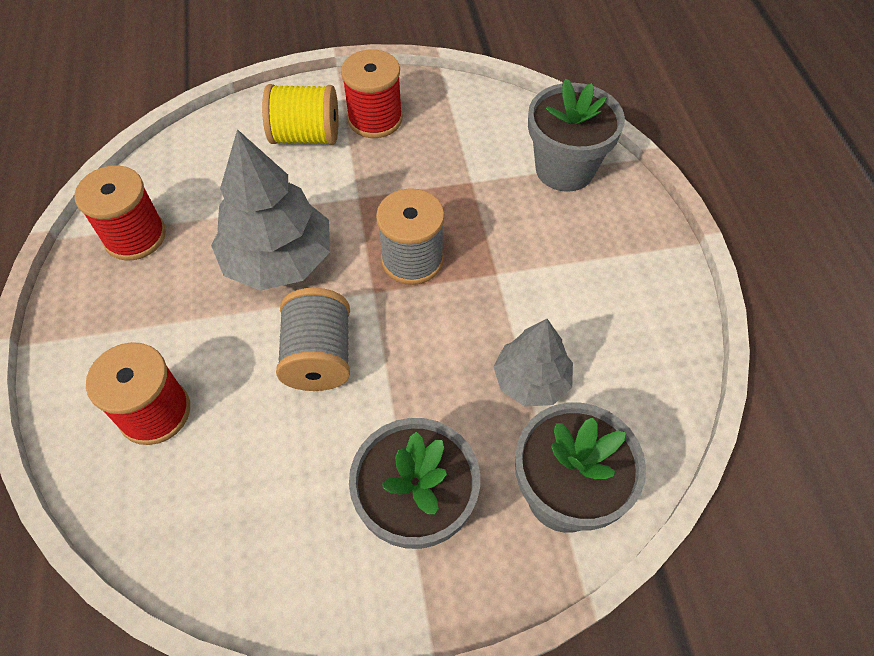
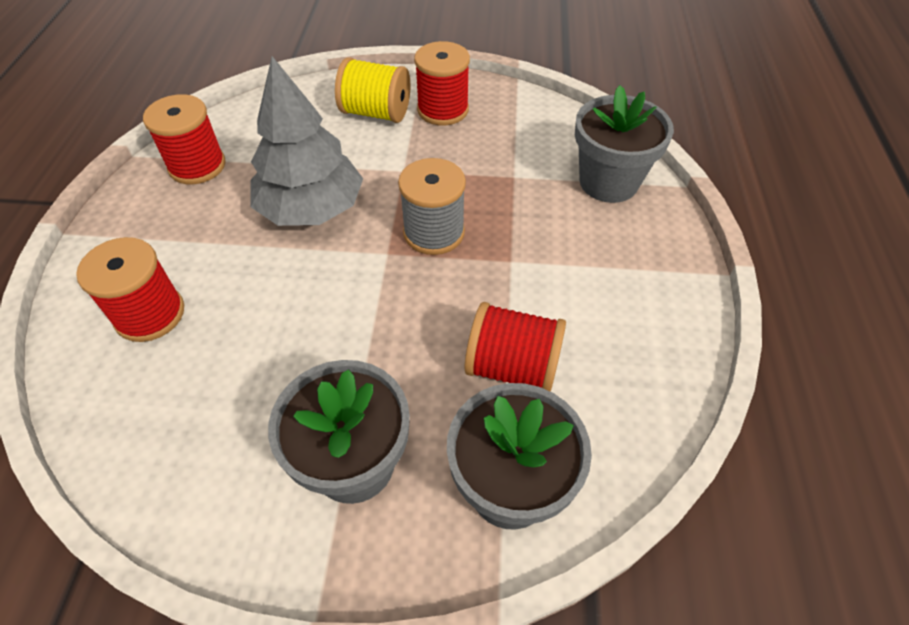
camera: 15 degrees right, 5 degrees down
grey spool [276,288,350,391] -> none
grey tree [493,319,573,406] -> red spool [465,302,566,392]

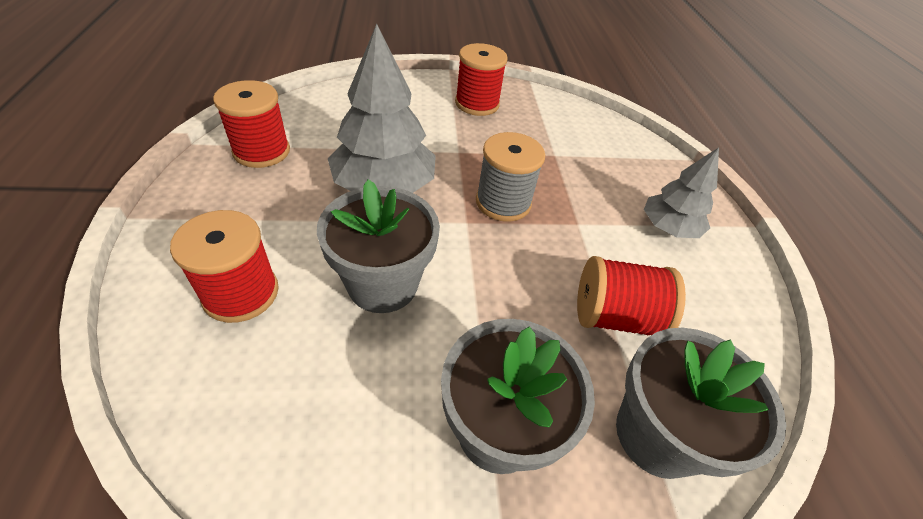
camera: 15 degrees left, 5 degrees down
yellow spool [335,57,411,123] -> none
grey flower pot [575,85,674,203] -> grey flower pot moved to [317,180,440,313]
none -> grey tree [644,147,719,238]

